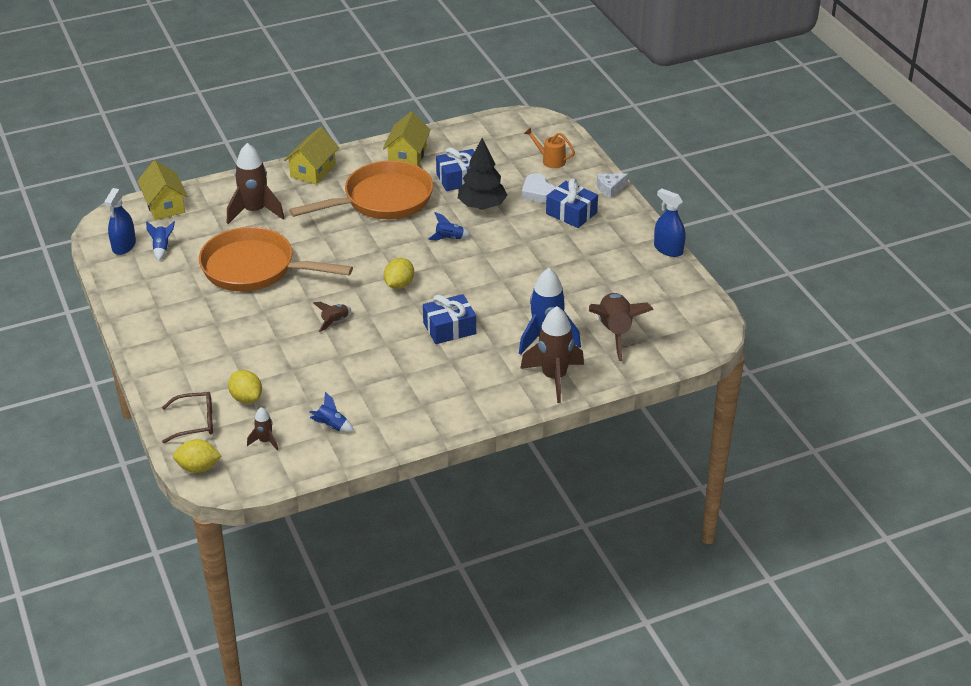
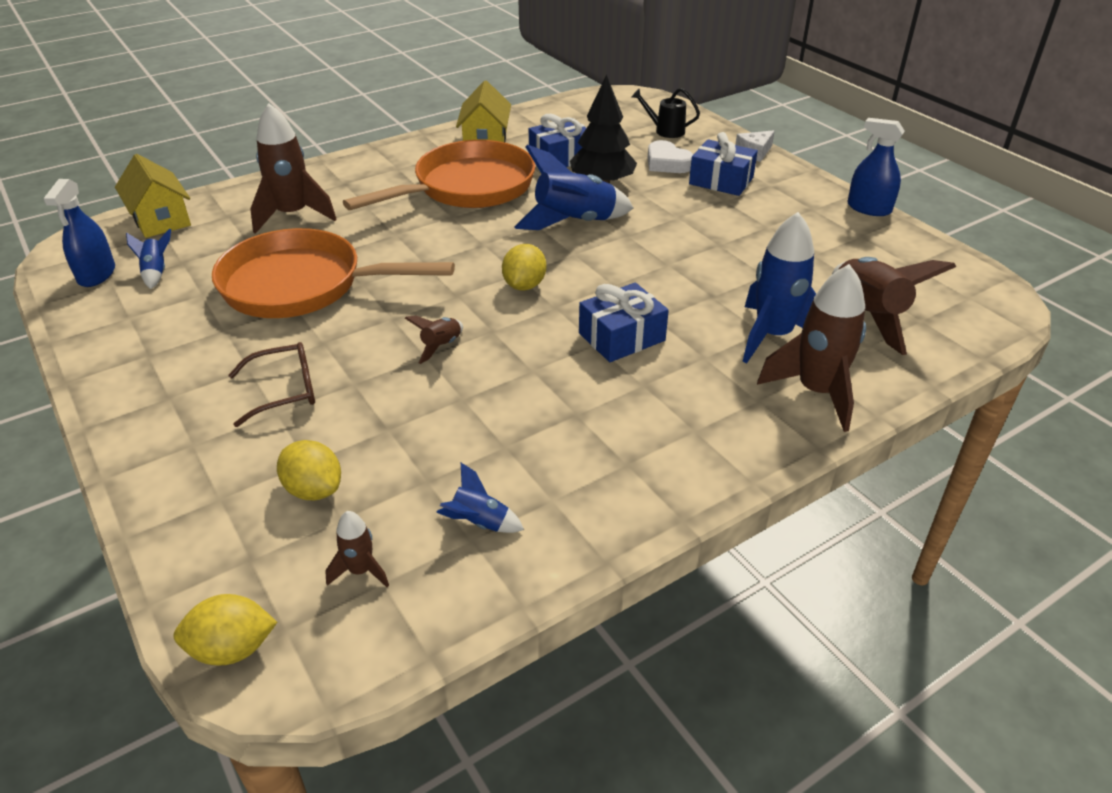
camera: 10 degrees left, 0 degrees up
brown glasses [162,392,213,443] -> brown glasses moved to [228,342,315,427]
yellow house [284,127,339,184] -> none
blue rocket [428,212,472,241] -> blue rocket [514,145,634,230], size x2.06
orange watering can [524,127,575,168] -> black watering can [632,88,700,138]

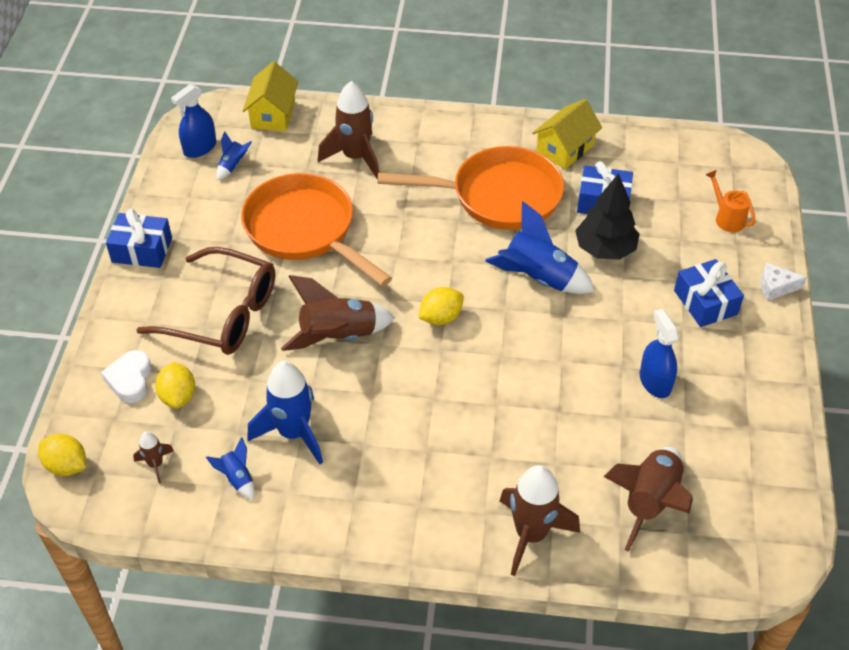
camera: 40 degrees right, 10 degrees up
brown glasses [228,342,315,427] -> brown glasses [136,247,275,355], size x1.82
brown rocket [405,316,463,364] -> brown rocket [281,275,395,351], size x2.06
blue gift [579,283,669,362] -> blue gift moved to [106,209,172,268]
black watering can [632,88,700,138] -> orange watering can [706,170,756,232]
white heart [648,140,693,173] -> white heart moved to [101,350,152,403]
blue rocket [743,212,816,363] -> blue rocket moved to [247,361,323,464]
blue spray bottle [847,118,905,216] -> blue spray bottle moved to [640,309,679,398]

